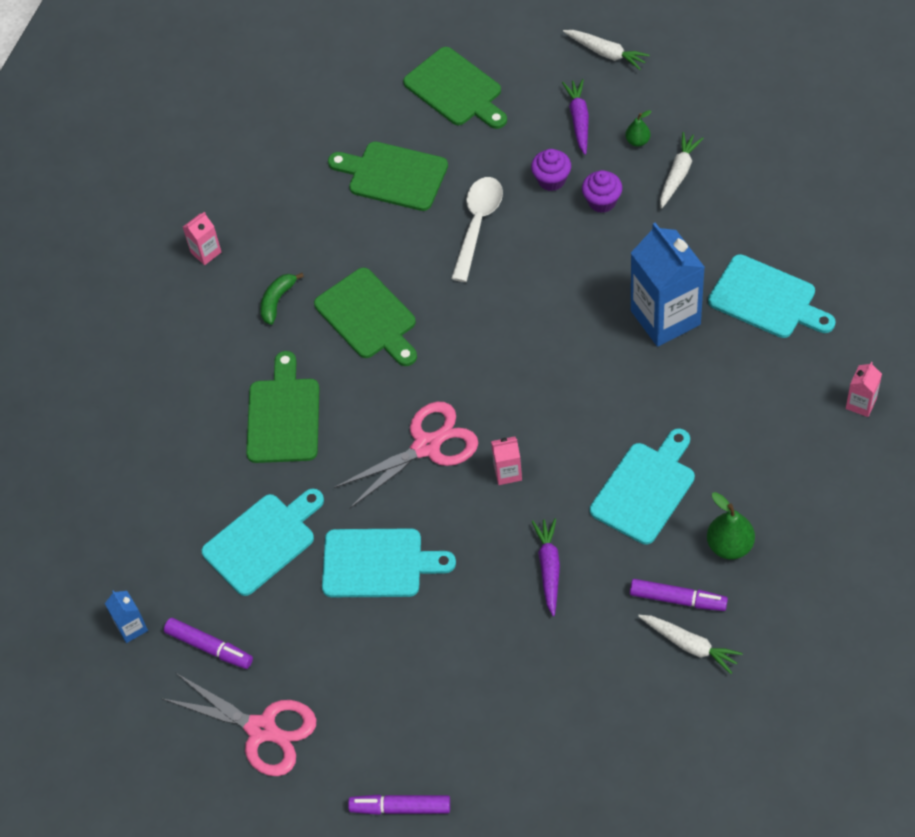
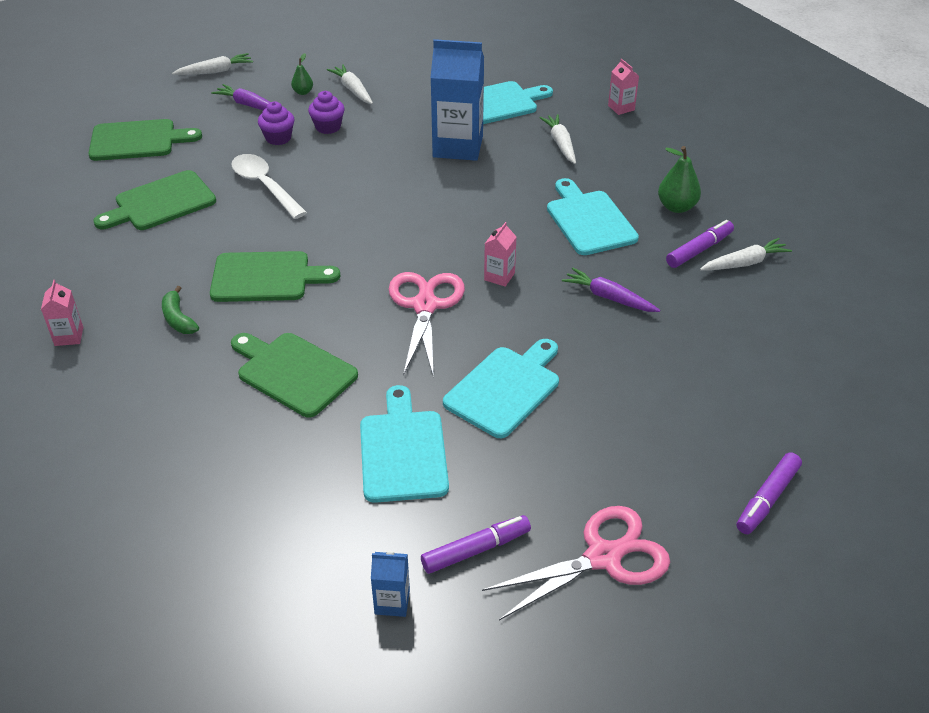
camera: 60 degrees left, 15 degrees down
none -> white carrot [539,114,576,164]

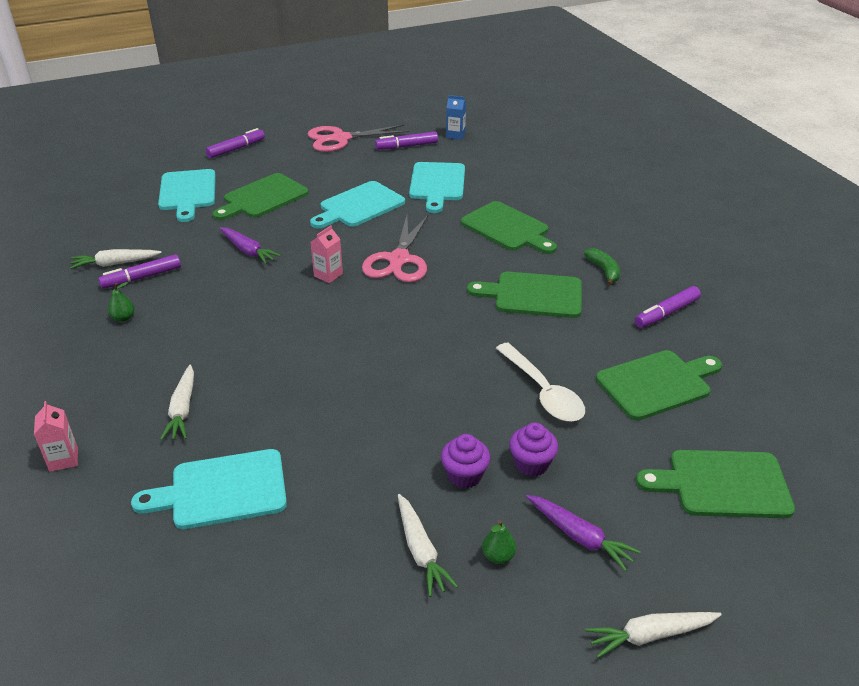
camera: 170 degrees left, 5 degrees down
pink carton [41,280,83,346] -> none
blue carton [430,39,484,161] -> none
turquoise cutting board [547,178,639,255] -> turquoise cutting board moved to [158,169,216,222]
green pear [658,146,701,213] -> green pear [108,282,135,322], size x0.59
none -> green cutting board [213,173,309,220]
none -> purple marker [635,286,701,328]

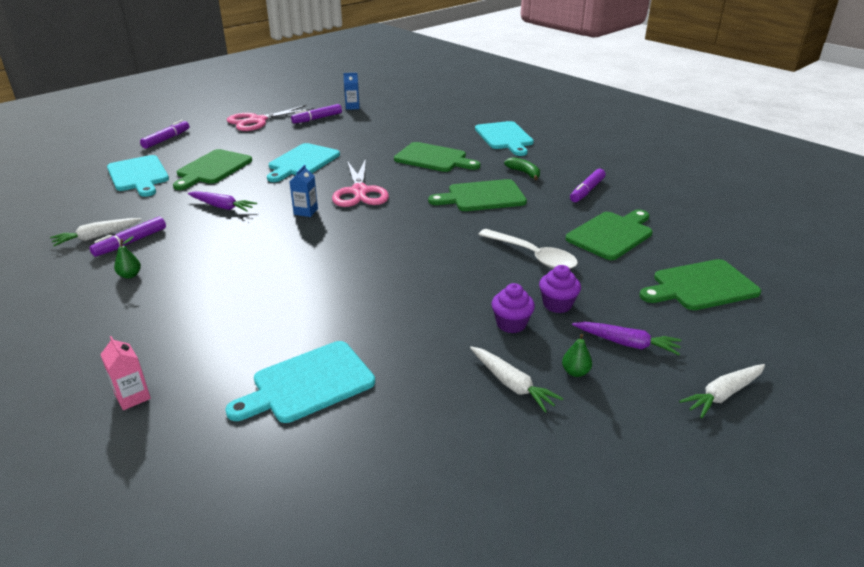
camera: 20 degrees left, 5 degrees down
white carrot [160,365,194,440] -> none
pink carton [310,225,343,283] -> blue carton [290,165,318,217]
turquoise cutting board [409,162,465,213] -> turquoise cutting board moved to [475,121,534,156]

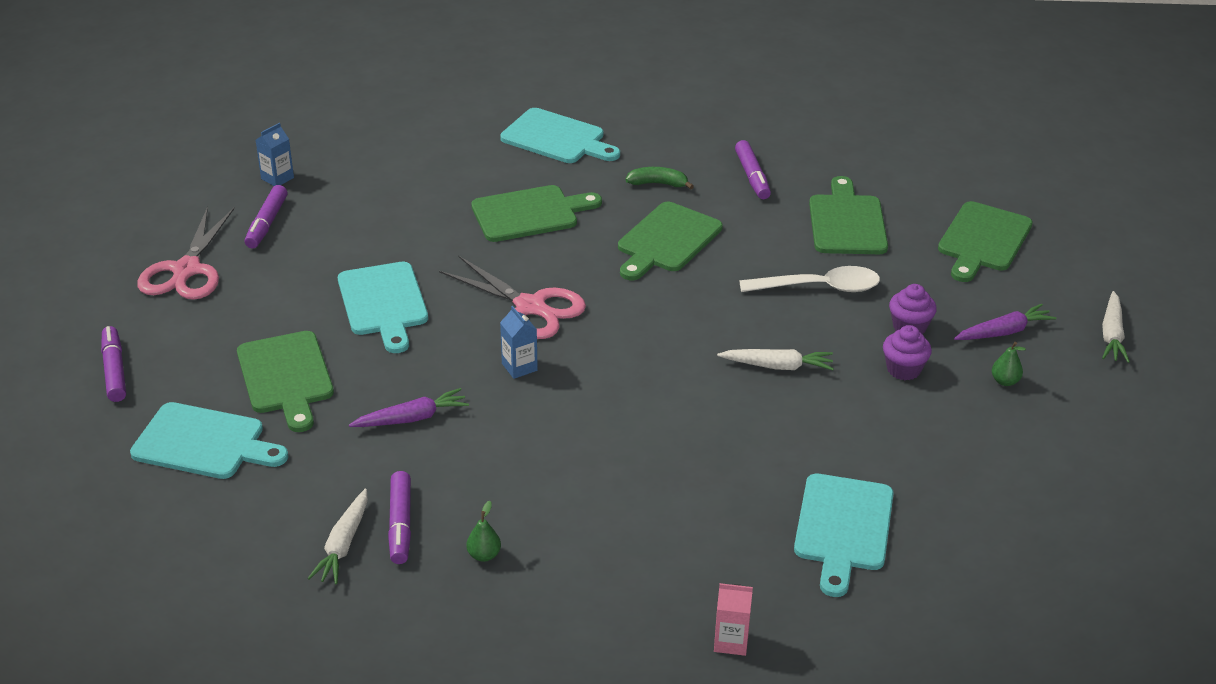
camera: 45 degrees left, 5 degrees up
white carrot [470,346,563,413] -> white carrot moved to [717,349,834,370]

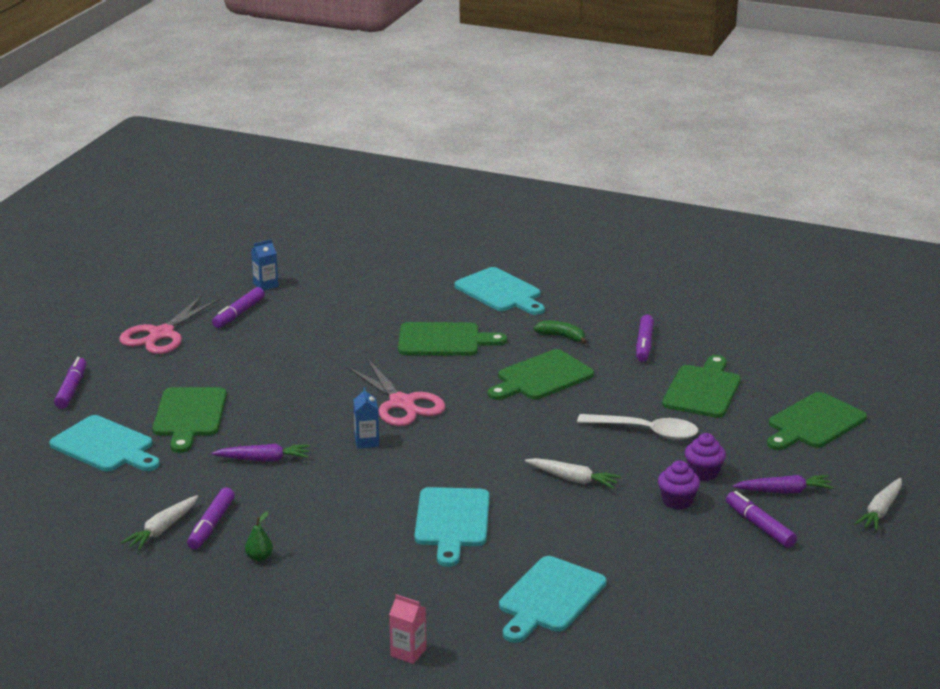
camera: 20 degrees right, 10 degrees down
turquoise cutting board [338,262,428,353] -> turquoise cutting board moved to [414,487,490,567]
green pear [992,342,1026,386] -> purple marker [726,491,797,548]

